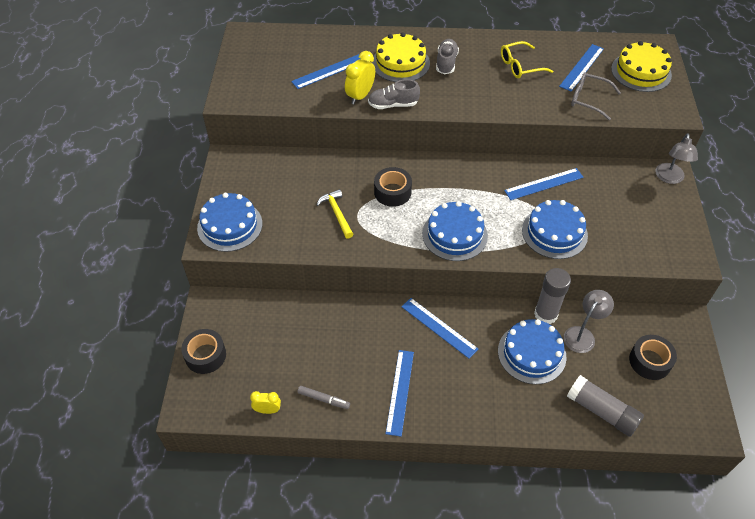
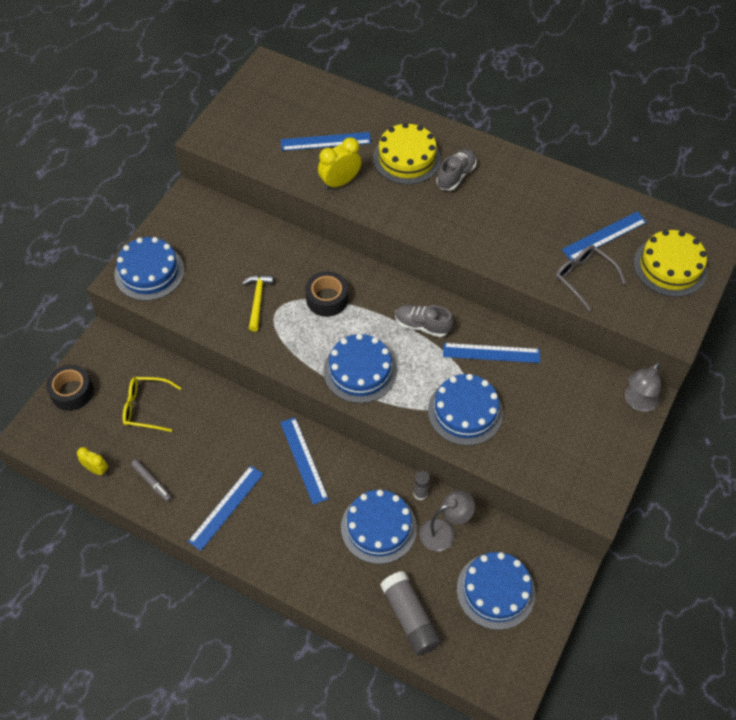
camera: 25 degrees right, 5 degrees up
grey shoe [368,79,420,109] -> grey shoe moved to [395,305,453,337]
yellow glasses [501,41,553,78] -> yellow glasses moved to [123,377,181,432]
grey glue stick [534,268,571,324] -> grey glue stick [413,471,430,500], size x0.54
black tape [629,335,677,380] -> blue cake [457,552,535,630]

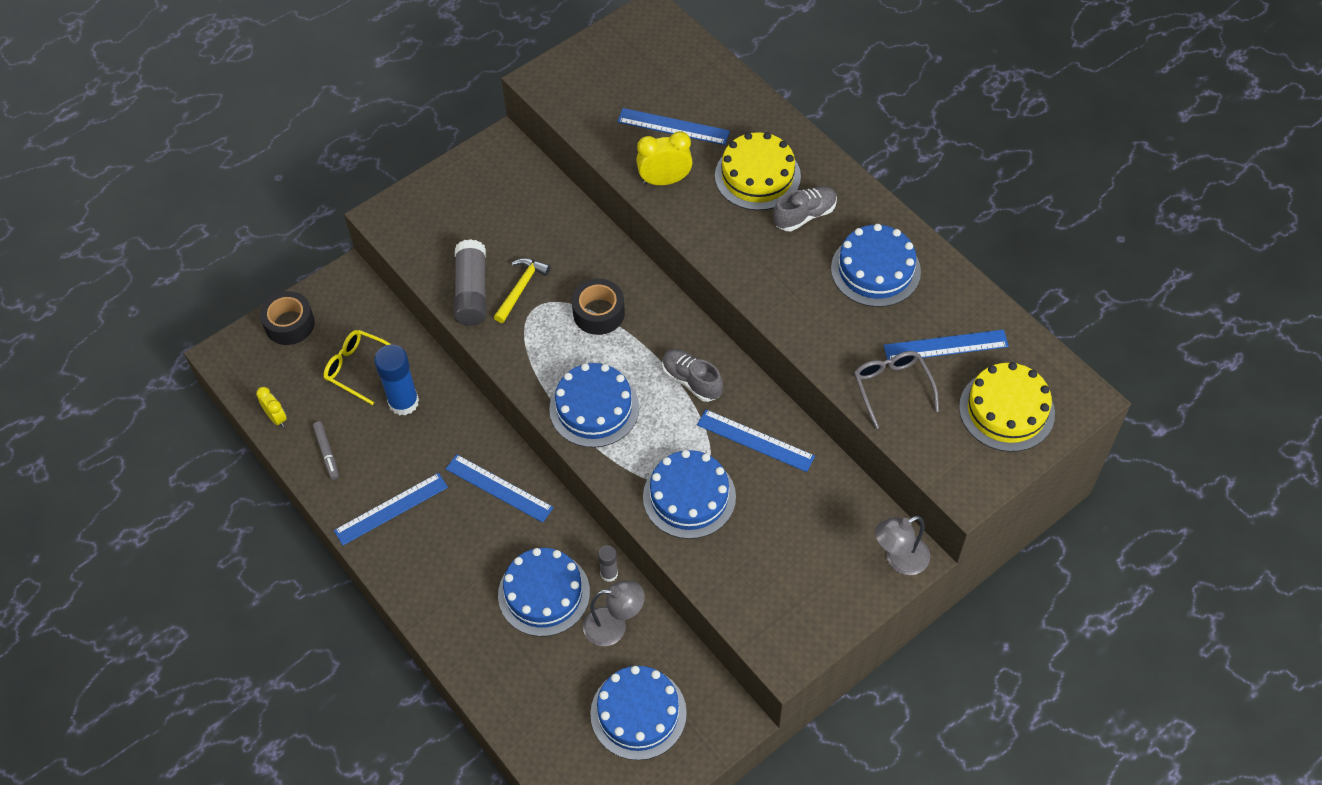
camera: 25 degrees right, 0 degrees up
blue cake [114,237,184,301] -> blue cake moved to [831,224,921,307]
blue ruler [280,417,329,505] -> blue ruler turned 60 degrees counterclockwise [446,454,554,523]
grey glue stick [380,571,442,655] -> grey glue stick moved to [454,239,486,326]
none -> blue glue stick [374,344,419,416]

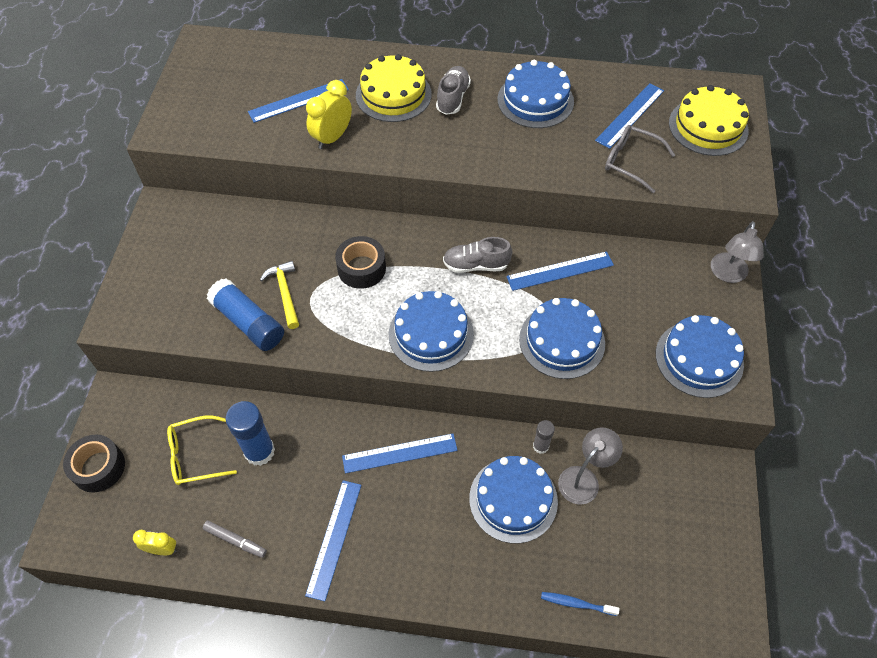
camera: 45 degrees left, 0 degrees up
grey glue stick [454,239,486,326] -> blue glue stick [207,279,284,351]
blue cake [590,666,687,760] -> blue cake moved to [656,315,744,398]
none -> blue toothbrush [541,592,620,616]

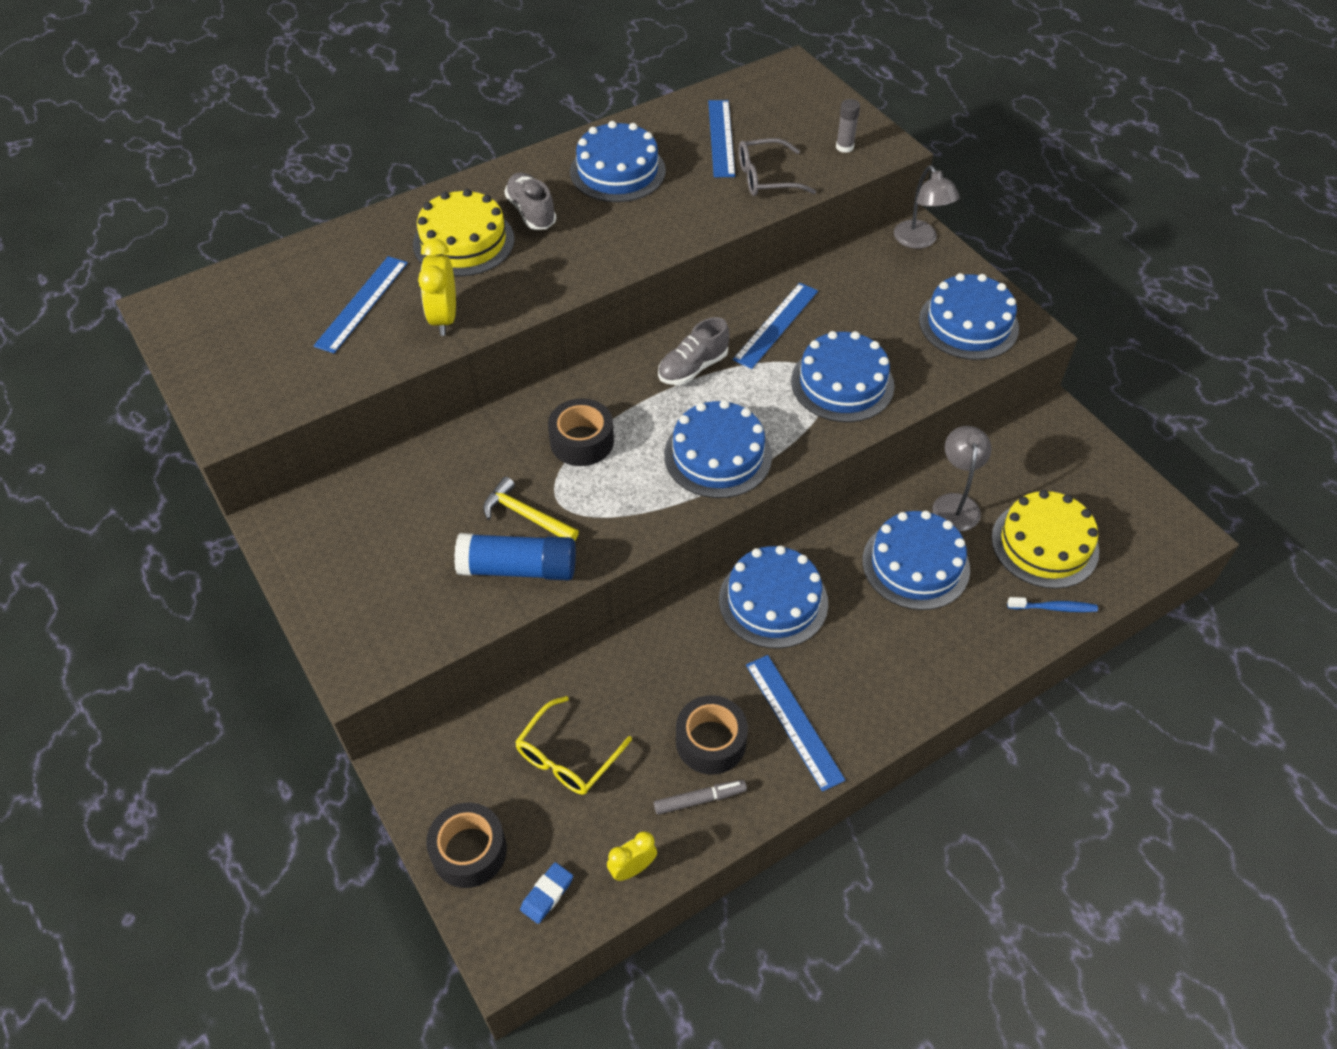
camera: 40 degrees left, 5 degrees down
blue glue stick [225,401,275,466] -> none
blue ruler [342,433,458,474] -> blue cake [719,546,828,649]
grey glue stick [533,420,555,454] -> grey glue stick moved to [836,99,860,153]
blue toothbrush [541,592,620,616] -> blue toothbrush turned 150 degrees counterclockwise [1007,597,1098,612]
yellow cake [669,85,749,156] -> yellow cake moved to [992,490,1099,589]
none -> blue eraser [520,862,573,924]
none -> black tape [676,695,748,775]

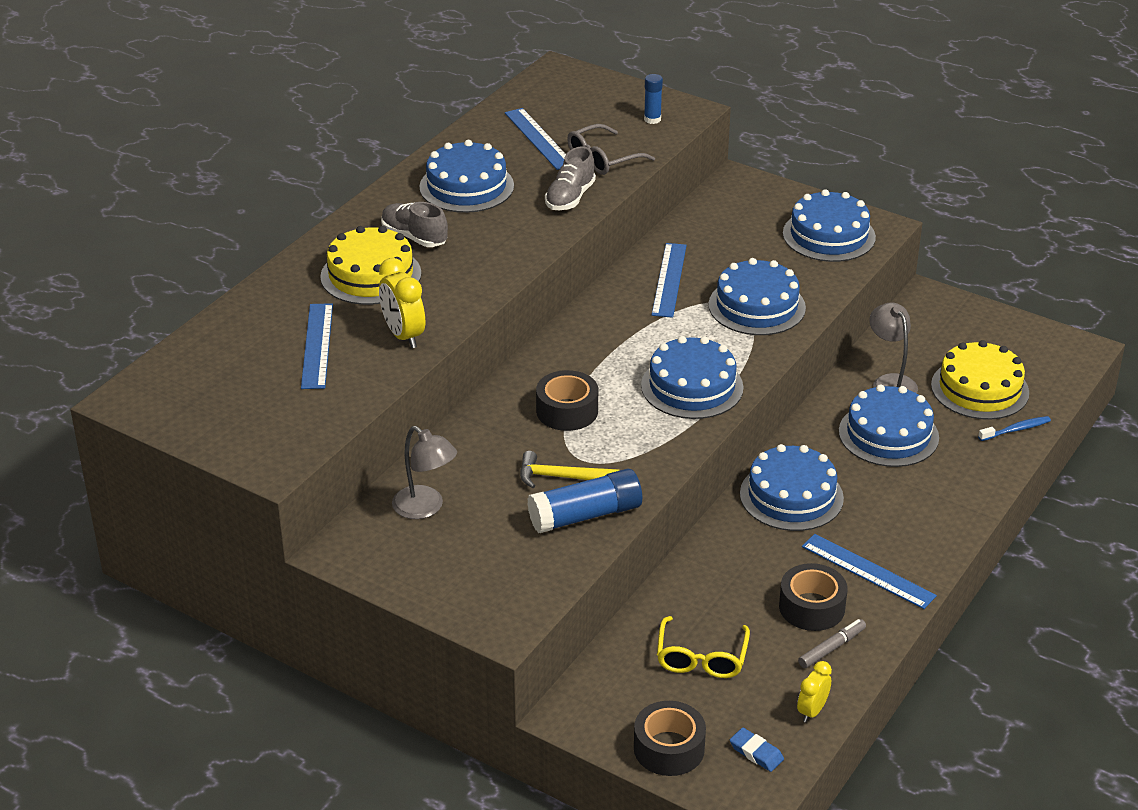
camera: 25 degrees left, 15 degrees down
blue eraser [520,862,573,924] -> blue eraser turned 60 degrees counterclockwise [730,728,784,772]
grey shoe [658,317,729,385] -> grey shoe moved to [545,146,596,210]
grey glue stick [836,99,860,153] -> blue glue stick [644,74,663,124]
grey lamp [894,166,960,249] -> grey lamp moved to [392,426,457,519]

